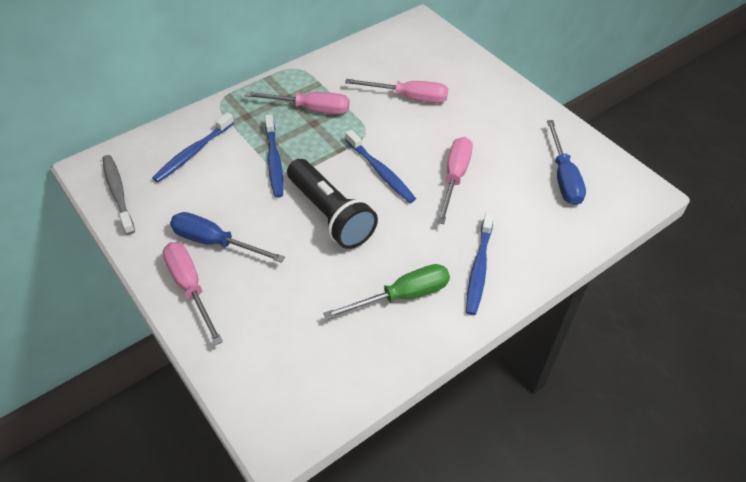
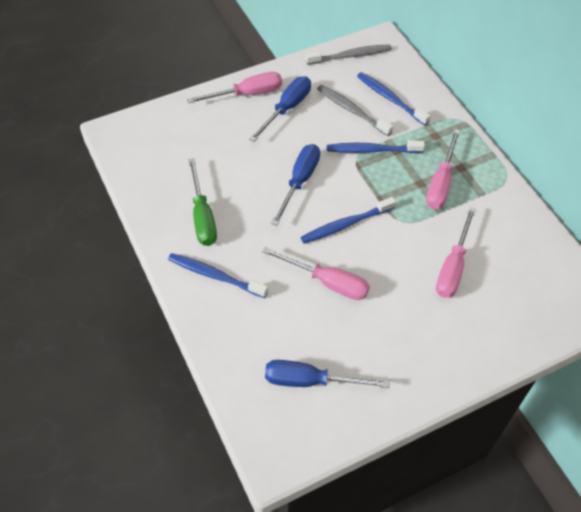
camera: 100 degrees right, 5 degrees up
black flashlight [287,159,378,249] -> blue screwdriver [271,144,320,226]
none -> grey toothbrush [317,85,393,136]

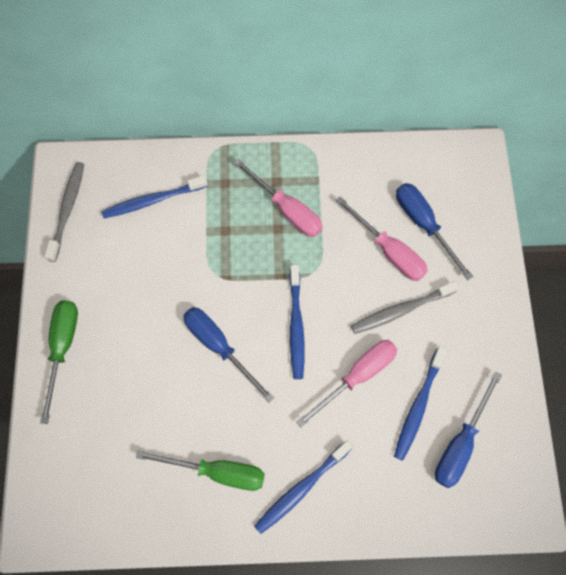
camera: 65 degrees left, 15 degrees up
pink screwdriver [187,72,282,103] -> green screwdriver [40,300,78,424]
blue screwdriver [249,76,311,142] -> blue screwdriver moved to [396,183,473,280]
grey toothbrush [317,85,393,136] -> grey toothbrush moved to [351,281,459,334]
blue toothbrush [327,141,425,153] -> blue toothbrush moved to [394,346,447,461]

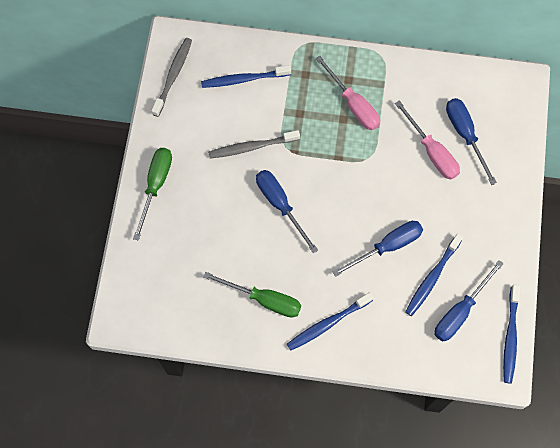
camera: 10 degrees right, 0 degrees up
blue toothbrush [289,265,305,379] -> blue toothbrush moved to [503,285,520,384]
pink screwdriver [296,340,397,427] -> blue screwdriver [332,221,423,277]
grey toothbrush [351,281,459,334] -> grey toothbrush moved to [208,130,300,159]

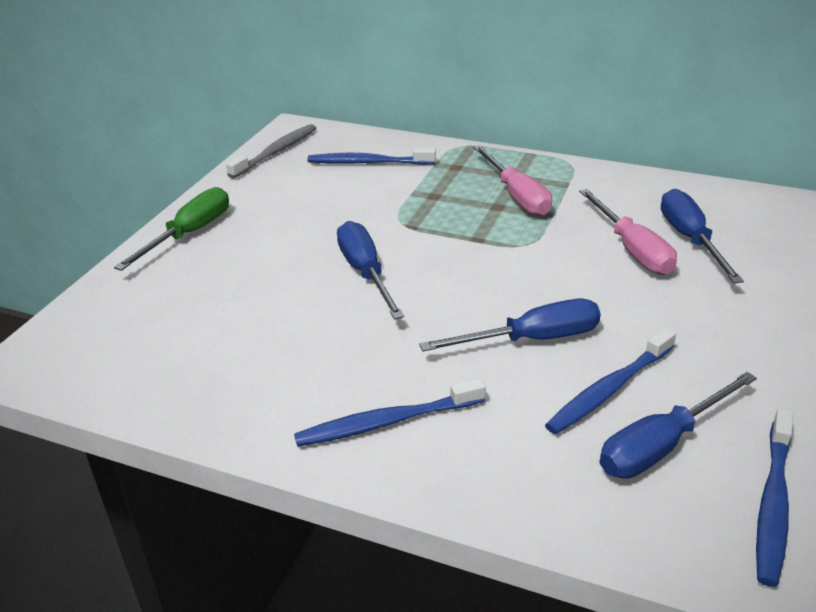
camera: 15 degrees right, 35 degrees down
green screwdriver [203,272,301,318] -> none
grey toothbrush [208,130,300,159] -> none

